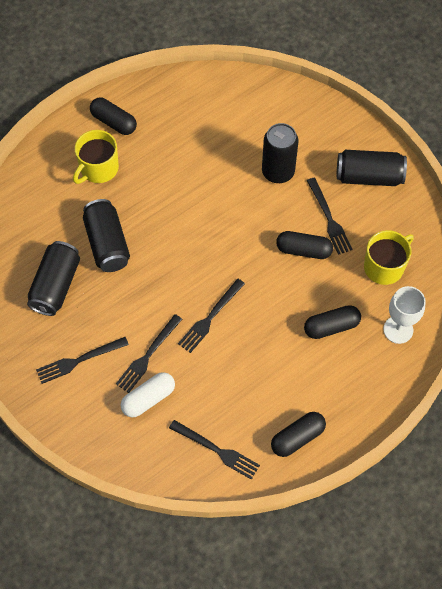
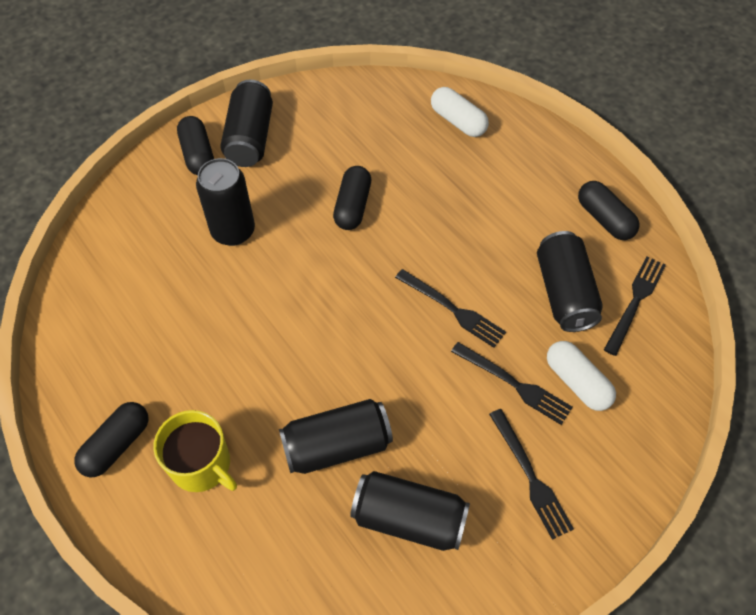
camera: 90 degrees left, 5 degrees down
black capsule [304,305,361,339] -> black capsule moved to [177,116,214,175]
black fork [307,178,353,255] -> none
yellow mug [364,230,414,285] -> none
white goblet [383,286,426,344] -> white capsule [431,87,489,137]
none -> black can [537,231,603,332]

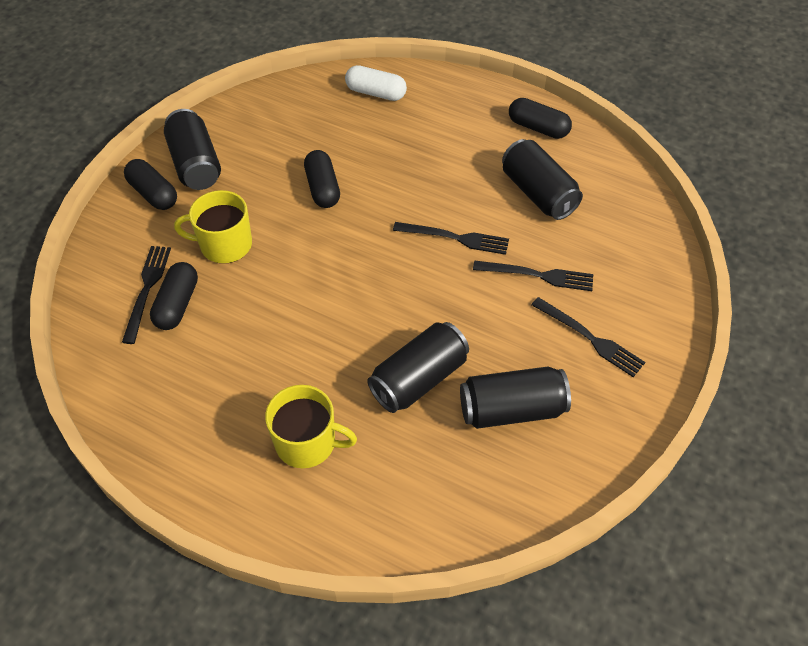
camera: 25 degrees left, 5 degrees down
black capsule [74,402,149,478] -> black capsule moved to [150,262,198,330]
black can [196,158,255,246] -> yellow mug [174,190,252,264]
white capsule [547,341,616,411] -> none
black fork [604,256,666,356] -> black fork moved to [122,246,171,344]

